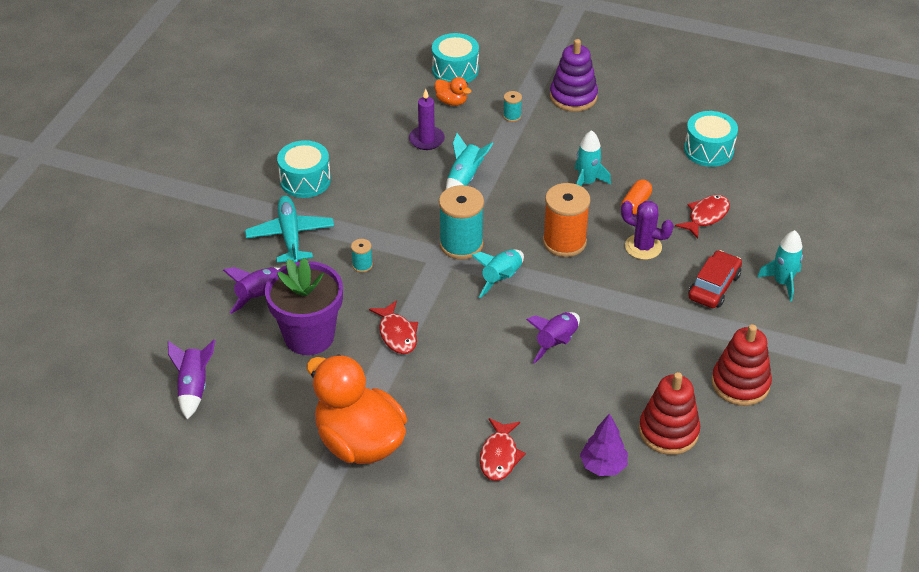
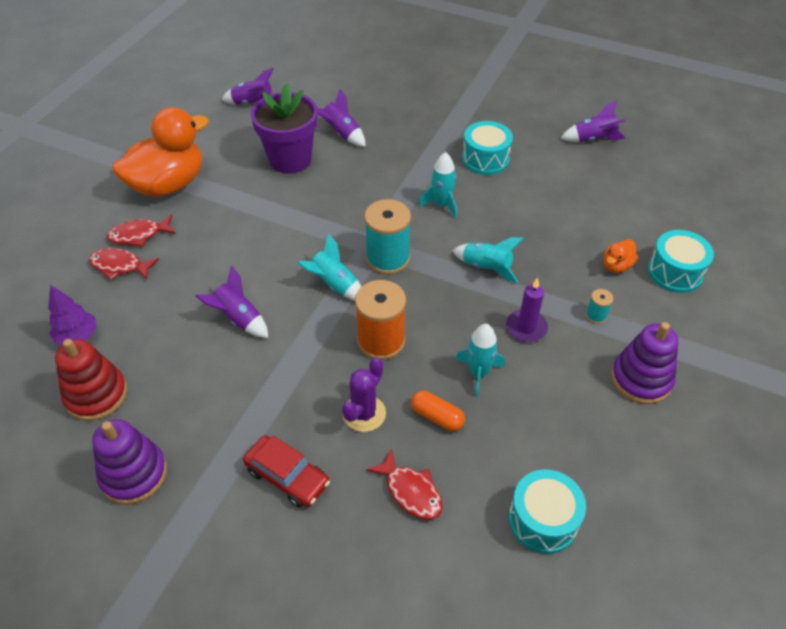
camera: 95 degrees right, 5 degrees up
turquoise plane [245,196,334,263] -> none
turquoise spool [351,239,373,273] -> none
red fish [369,301,418,354] -> red fish moved to [107,215,176,247]
purple candle [409,89,445,150] -> purple candle moved to [506,278,548,342]
red stacking toy [711,324,772,406] -> purple stacking toy [92,419,167,505]
turquoise rocket [757,230,803,301] -> turquoise rocket moved to [419,152,457,219]
none -> purple rocket [561,100,626,142]

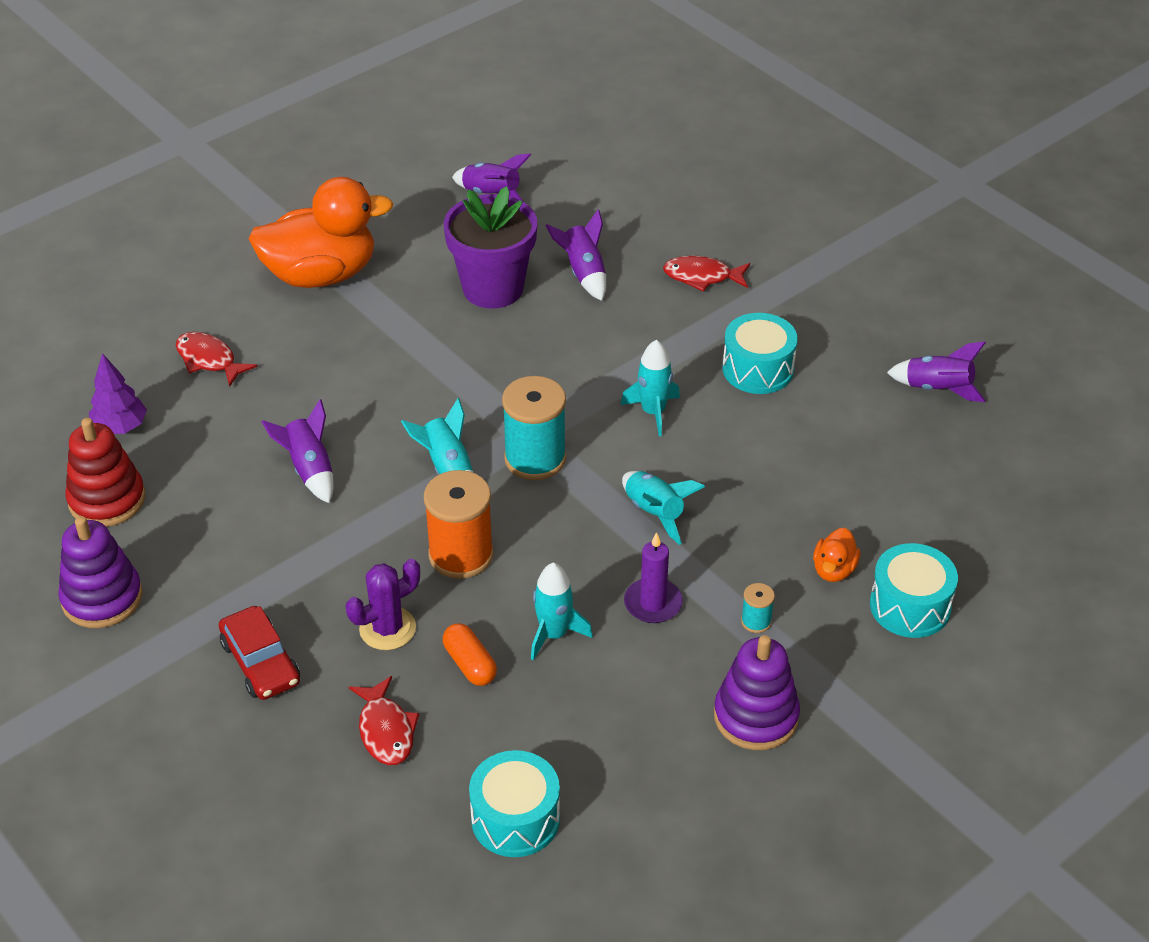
camera: 25 degrees right, 5 degrees down
red fish [107,215,176,247] -> red fish moved to [663,256,750,292]
orange duck [604,239,638,273] -> orange duck turned 45 degrees counterclockwise [813,528,860,582]

